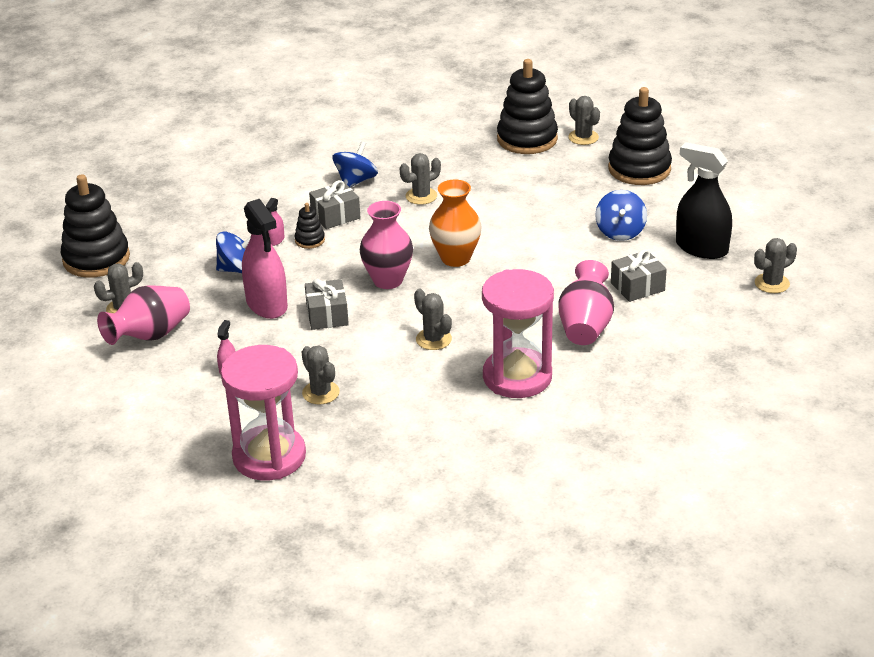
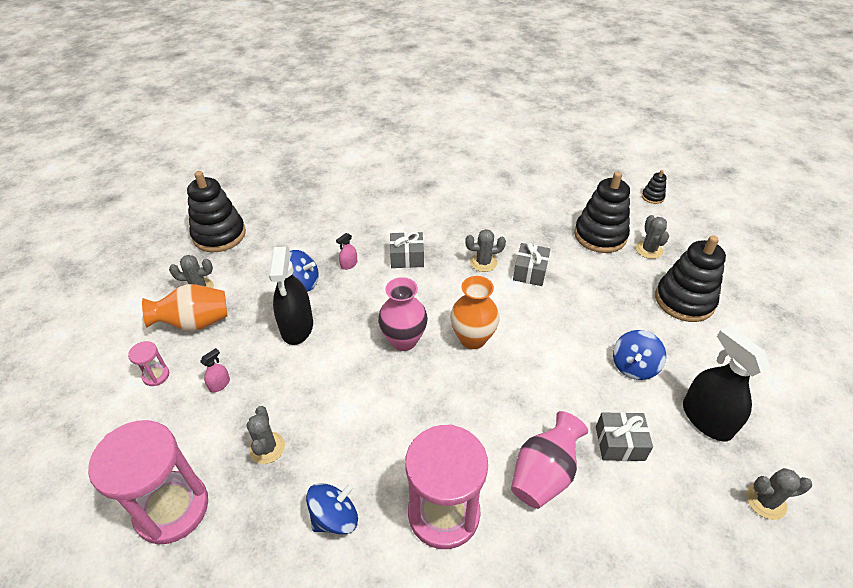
camera: 25 degrees right, 10 degrees up
pink vase [97,286,190,345] -> orange vase [142,284,227,331]
pink spray bottle [242,199,288,319] -> black spray bottle [269,247,313,345]
black stacking toy [295,203,325,249] -> black stacking toy moved to [642,170,667,204]
grey gift [305,279,349,330] -> grey gift moved to [513,243,550,286]
blue spinning top [332,141,378,187] -> blue spinning top moved to [306,483,358,534]
grey cactus [414,289,452,350] -> none
none -> pink hourglass [128,341,169,386]

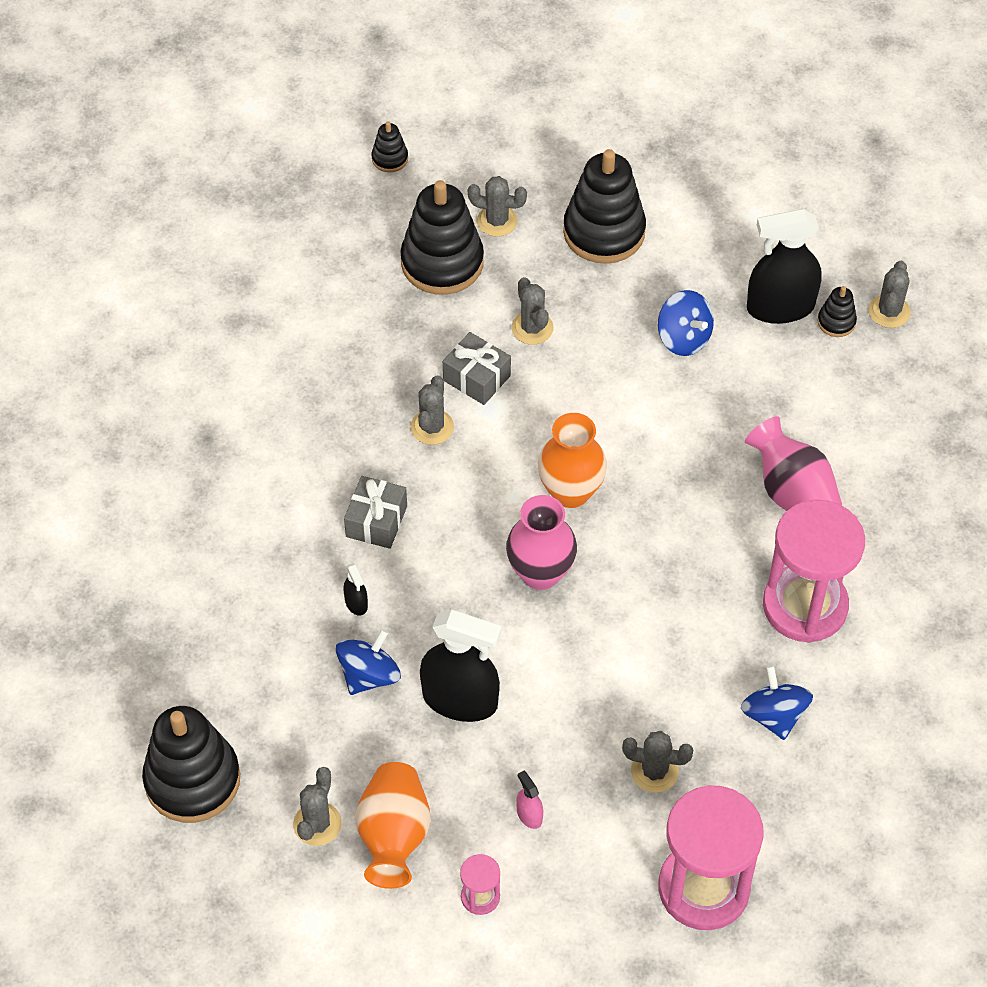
camera: 70 degrees left, 10 degrees up
pink spray bottle [336,233,357,270] -> black spray bottle [344,563,368,616]
grey gift [596,412,653,461] -> none
none -> grey cactus [511,277,554,345]
none -> black stacking toy [817,286,857,337]

